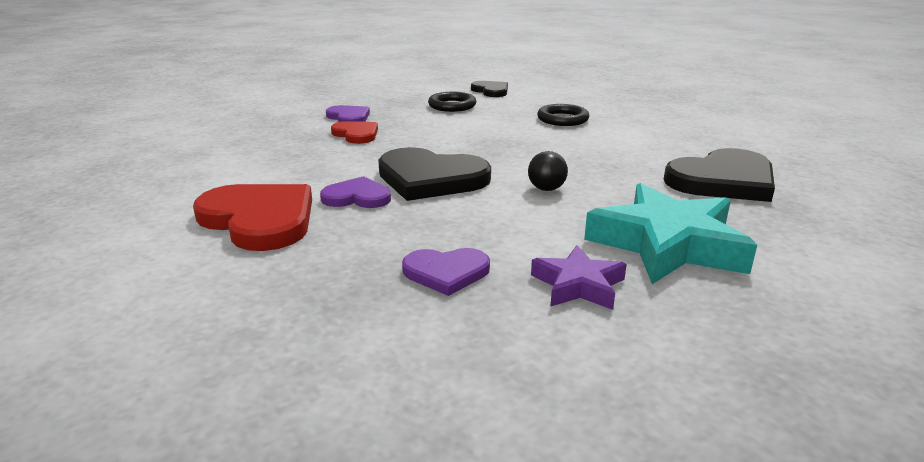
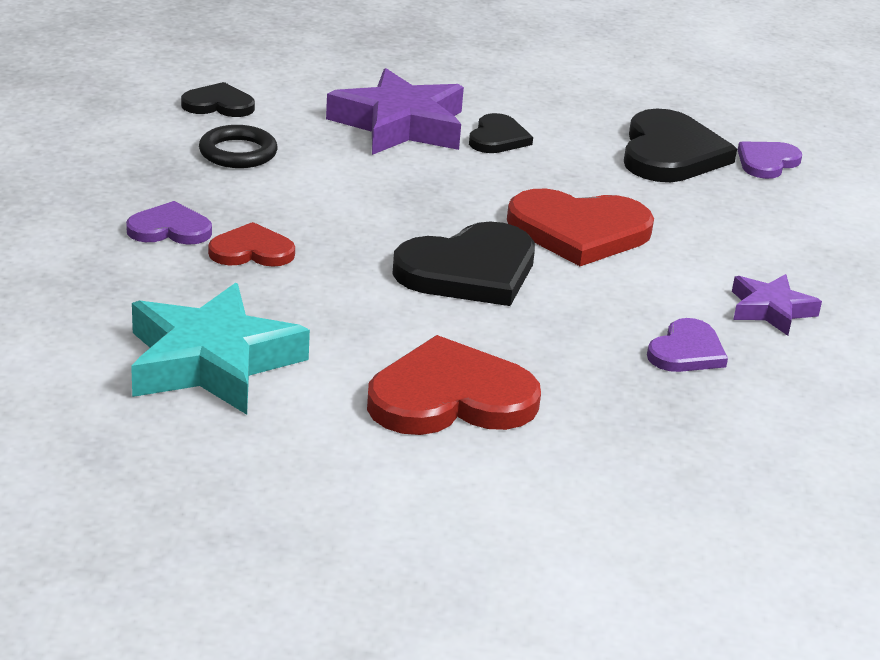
camera: 55 degrees left, 5 degrees up
purple heart [320,176,391,208] -> purple heart moved to [738,141,802,179]
black ball [528,151,568,191] -> red heart [507,189,654,266]
black ring [537,104,589,126] -> purple star [326,68,464,155]
turquoise star [584,183,757,284] -> turquoise star moved to [131,283,310,415]
none -> black heart [469,113,533,153]

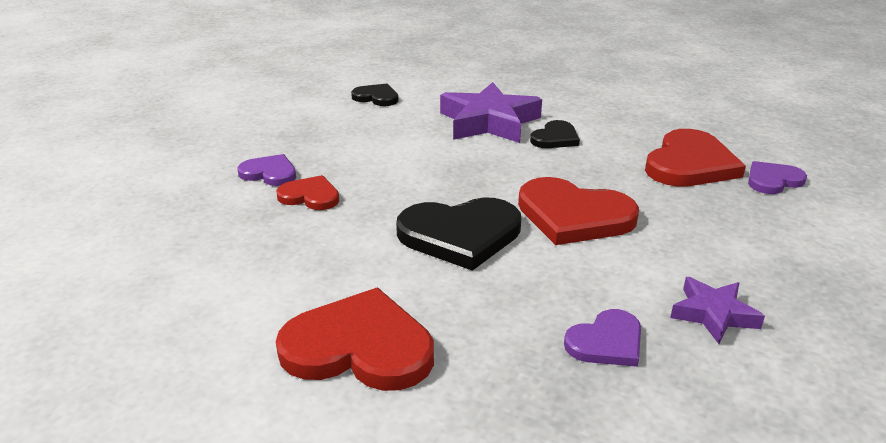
camera: 25 degrees right, 0 degrees up
turquoise star [131,283,310,415] -> none
black ring [199,125,277,168] -> none
black heart [624,108,737,182] -> red heart [645,129,746,187]

